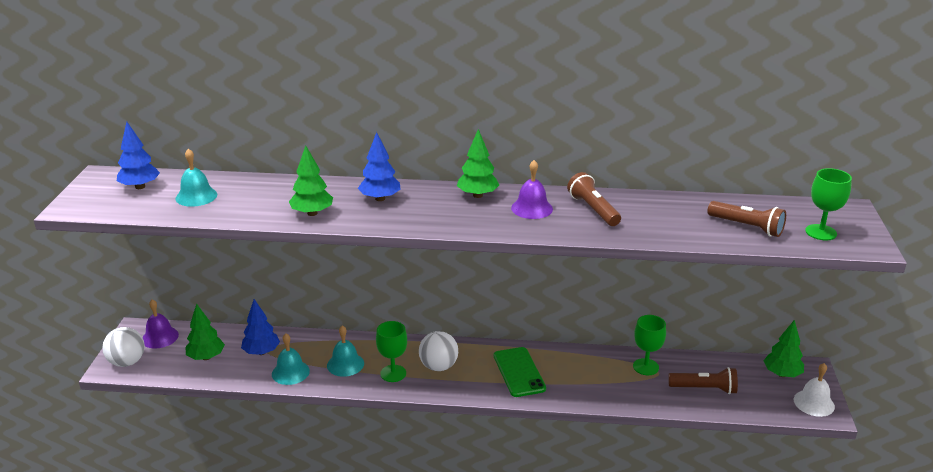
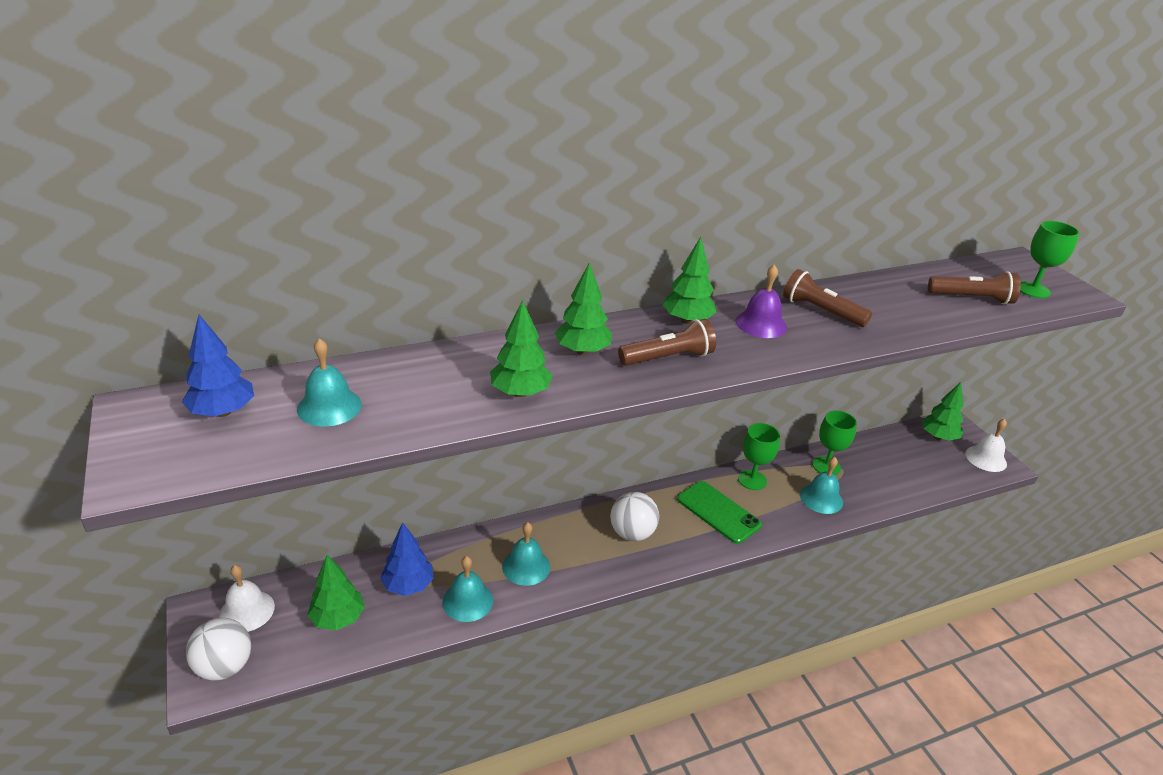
camera: 30 degrees left, 5 degrees up
purple bell [142,299,179,348] -> white bell [219,565,275,632]
blue tree [358,132,400,201] -> green tree [555,263,612,355]
green goblet [376,321,407,382] -> green goblet moved to [738,423,780,490]
brown flashlight [668,367,738,394] -> brown flashlight moved to [618,319,716,366]
none -> turquoise bell [800,457,843,514]

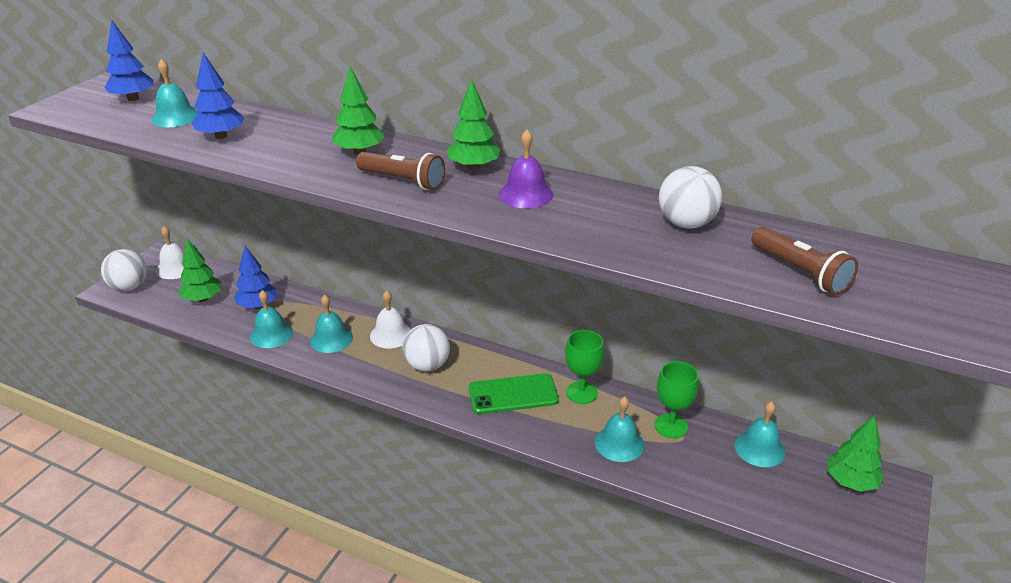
camera: 50 degrees right, 0 degrees up
green tree [490,300,553,397] -> none
green phone [677,481,762,544] -> green phone turned 75 degrees clockwise [469,373,559,414]
brown flashlight [783,269,872,327] -> none
white bell [965,418,1007,472] -> white bell moved to [370,290,411,349]
green goblet [1020,221,1079,298] -> none
none -> blue tree [192,52,244,139]
none -> white ball [659,166,722,229]
none -> turquoise bell [735,401,786,467]

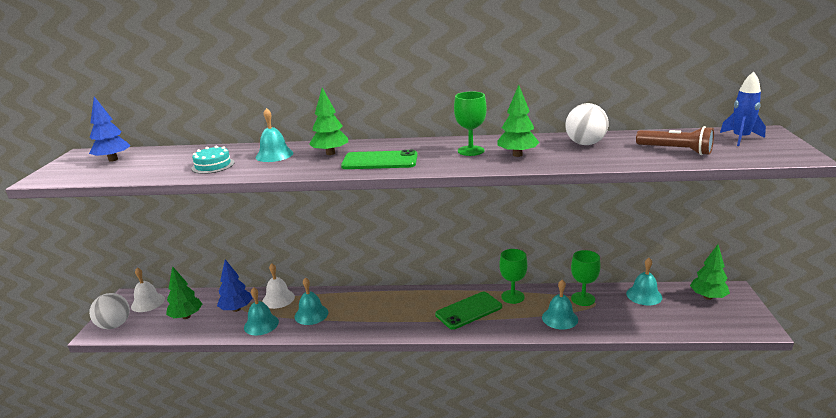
camera: 20 degrees left, 10 degrees down
turquoise bell [151,59,198,127] -> turquoise bell moved to [256,108,293,162]
blue tree [192,52,244,139] -> turquoise cake [191,146,234,174]
brown flashlight [356,152,445,190] -> green phone [341,150,418,169]
white bell [370,290,411,349] -> white bell moved to [262,264,295,309]
white ball [403,324,450,372] -> none
green tree [446,79,500,171] -> green tree moved to [497,85,539,157]
purple bell [499,129,553,208] -> green goblet [454,92,487,156]
none -> blue rocket [720,71,766,146]

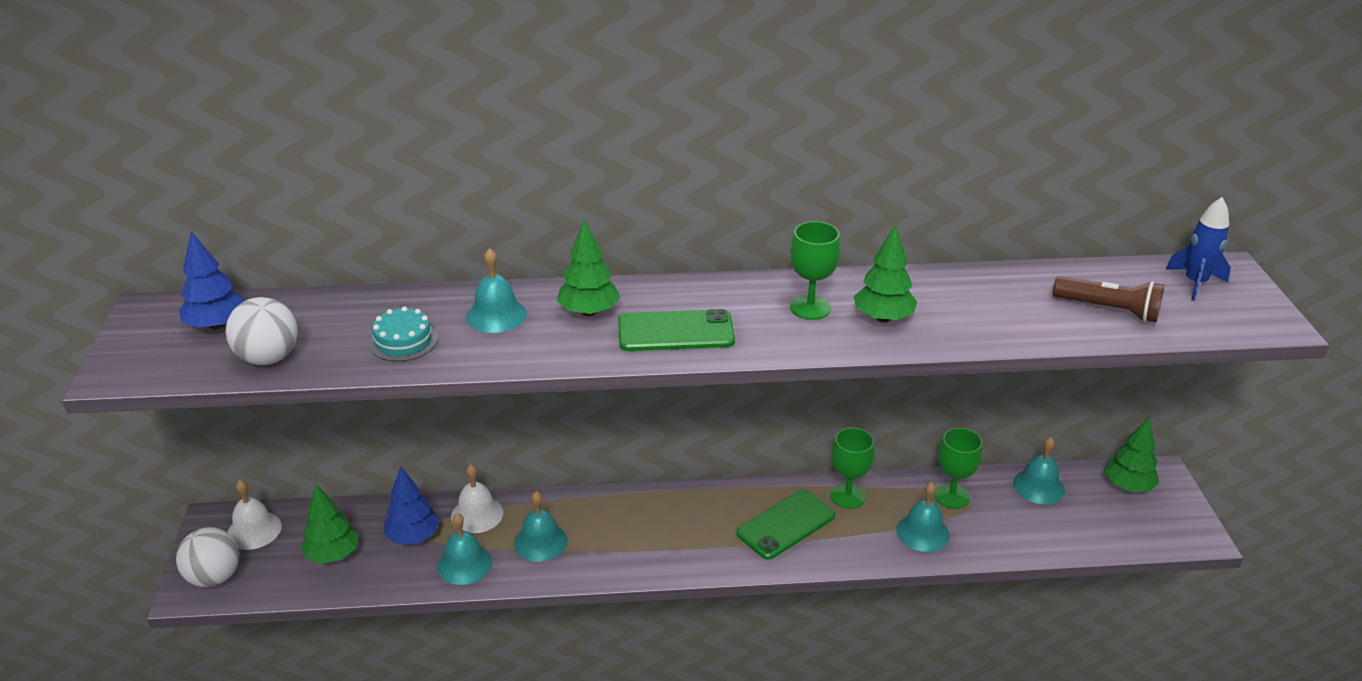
camera: 10 degrees left, 10 degrees up
white ball [565,103,609,145] -> white ball moved to [225,297,298,365]

